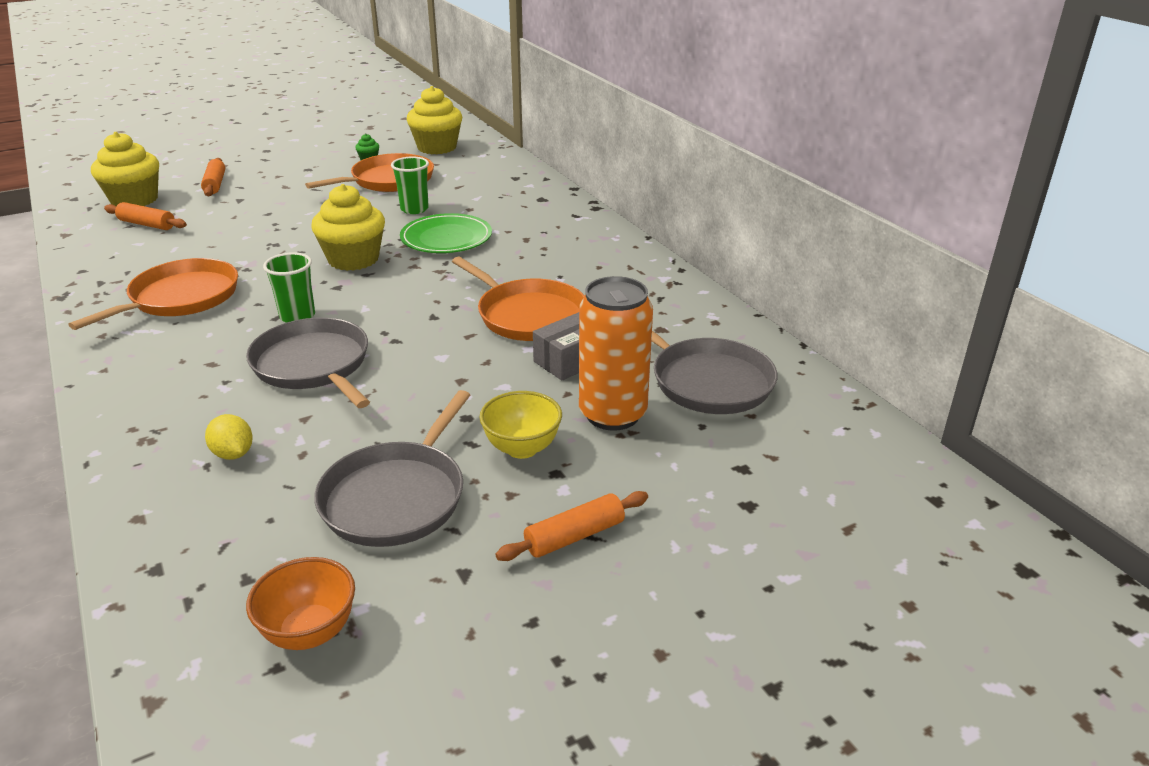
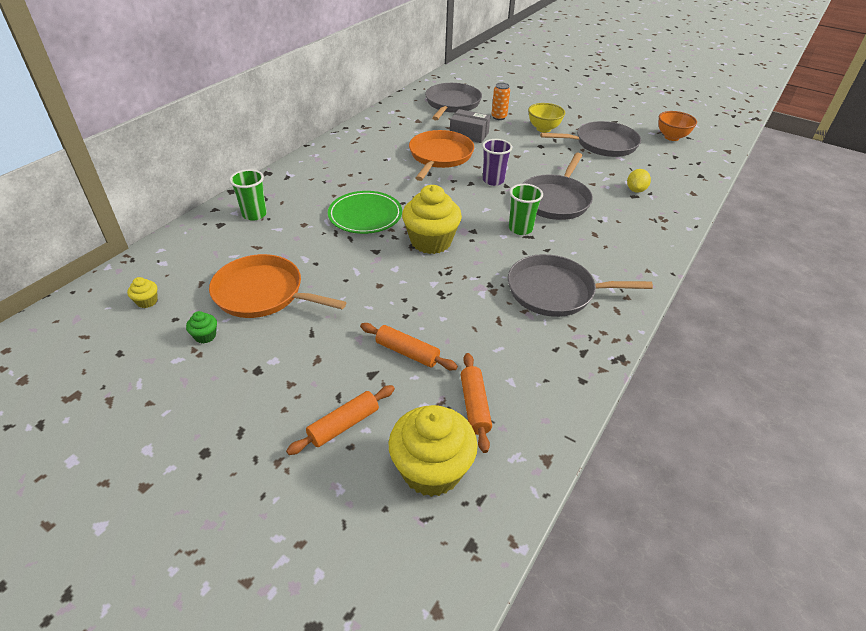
camera: 120 degrees left, 10 degrees up
orange pan [68,258,238,330] -> grey pan [508,254,653,317]
green cup [391,156,429,214] -> green cup moved to [229,169,267,221]
yellow cupcake [407,86,462,155] -> yellow cupcake [127,277,157,308], size x0.42
orange rolling pin [495,491,648,561] -> orange rolling pin moved to [360,323,458,370]
orange can [579,276,653,430] -> orange can [491,82,510,120], size x0.50
none -> purple cup [482,139,512,186]

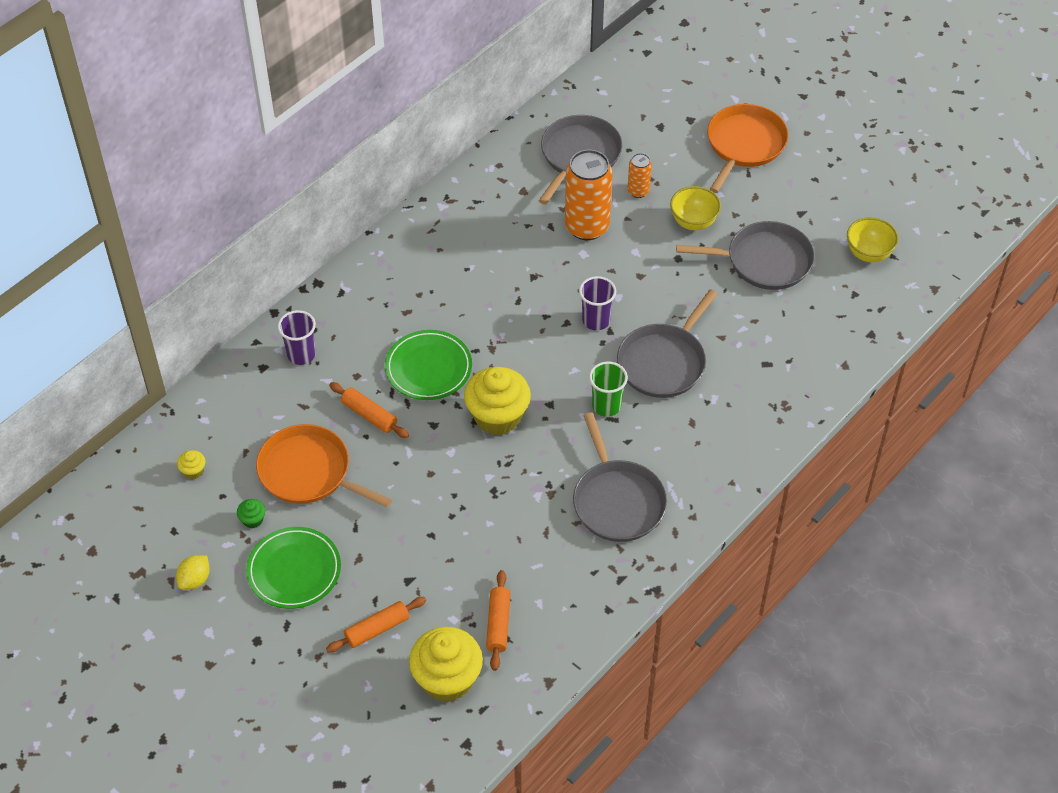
camera: 10 degrees right, 10 degrees up
green cup [229,169,267,221] -> purple cup [278,310,316,365]
orange rolling pin [360,323,458,370] -> orange rolling pin moved to [329,382,409,438]
orange pan [409,130,474,181] -> orange pan moved to [707,104,788,193]
grey box [450,109,490,143] -> orange can [565,150,613,240]
grey pan [508,254,653,317] -> grey pan turned 120 degrees counterclockwise [573,412,667,542]
yellow lemon [627,169,651,193] -> yellow lemon moved to [176,555,210,590]
orange bowl [659,111,697,141] -> yellow bowl [847,217,898,262]
none -> green plate [246,527,341,609]

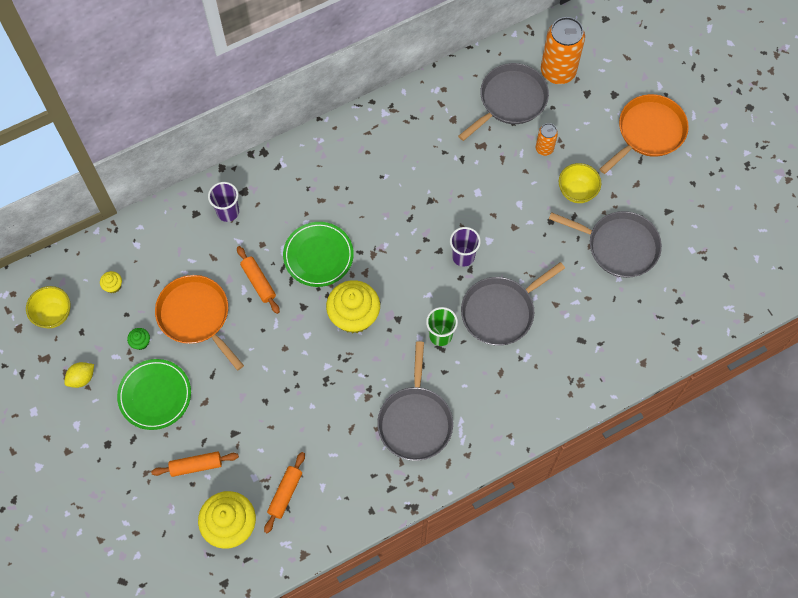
camera: 20 degrees right, 15 degrees up
orange can [565,150,613,240] -> orange can moved to [541,17,585,84]
yellow bowl [847,217,898,262] -> yellow bowl moved to [26,286,71,328]

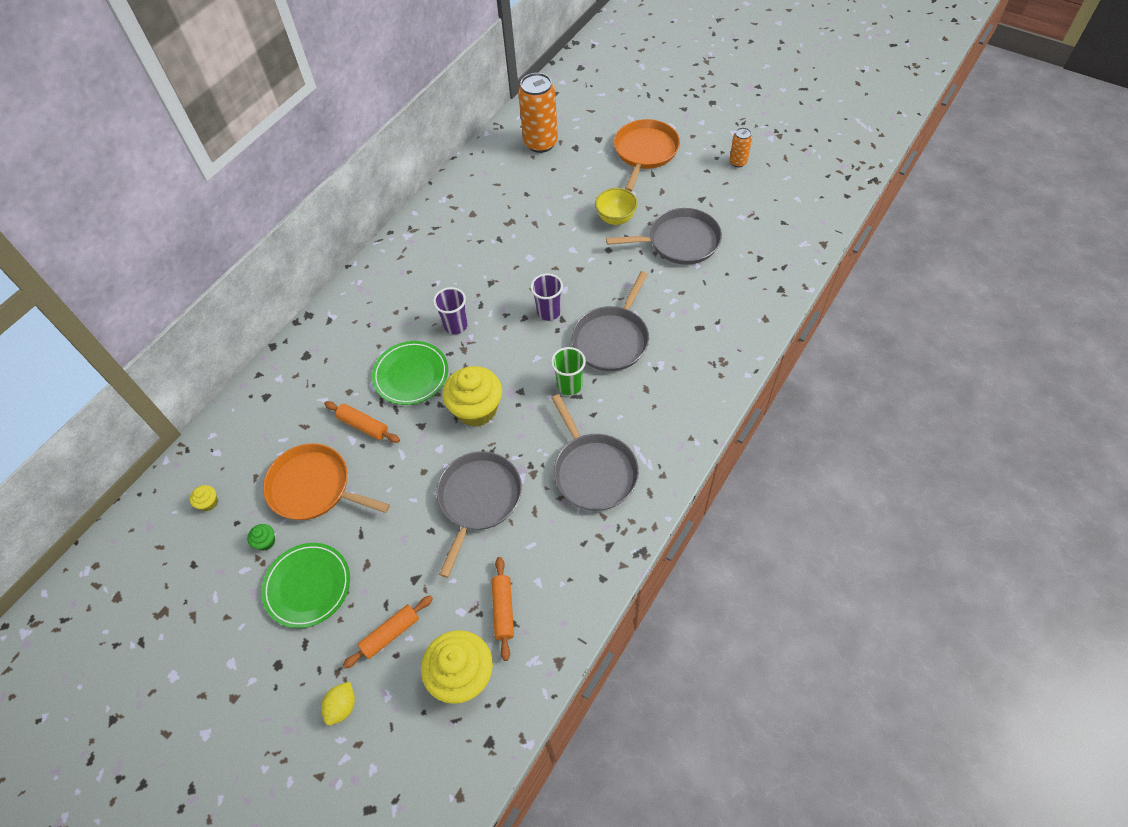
camera: 25 degrees left, 10 degrees down
yellow bowl [26,286,71,328] -> none
yellow lemon [64,362,94,388] -> yellow lemon moved to [321,682,355,725]
purple cup [208,182,239,222] -> purple cup moved to [433,287,468,334]
grey pan [458,63,549,141] -> grey pan moved to [436,451,522,578]
orange can [536,123,558,156] -> orange can moved to [729,127,752,167]

